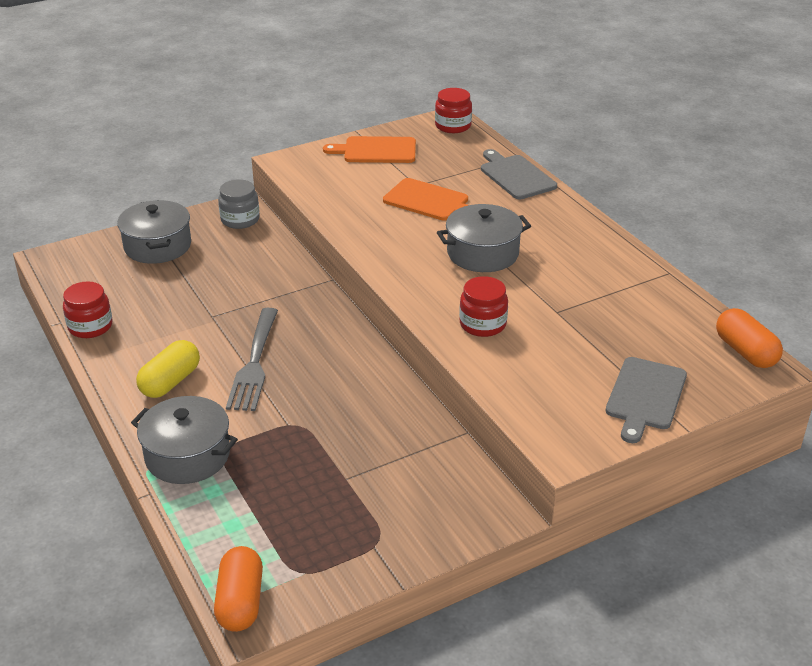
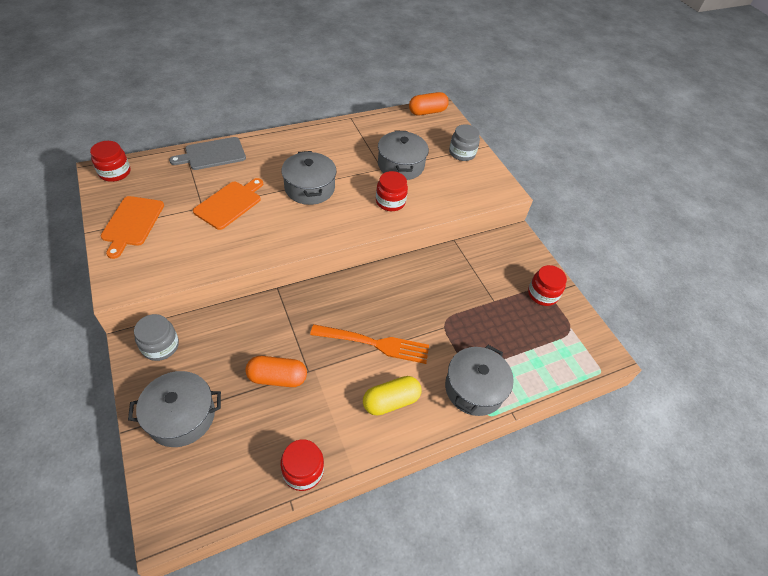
camera: 90 degrees left, 15 degrees up
yellow capsule [136,340,200,398] -> yellow capsule turned 60 degrees counterclockwise [363,376,421,416]
orange capsule [214,546,263,632] -> orange capsule moved to [245,356,307,387]
grey fork [226,308,278,411] -> orange fork [310,324,429,364]
grey cutting board [605,357,687,443] -> grey jar [449,124,480,161]
none -> grey pot [378,130,429,180]
none -> red jar [528,265,567,306]

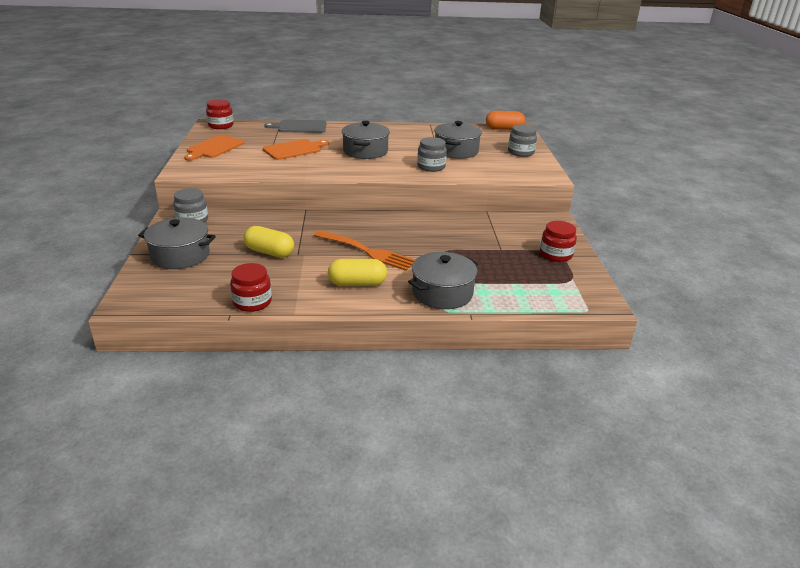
camera: 25 degrees right, 20 degrees down
orange capsule [245,356,307,387] -> yellow capsule [243,226,294,258]
red jar [376,171,408,211] -> grey jar [417,137,447,172]

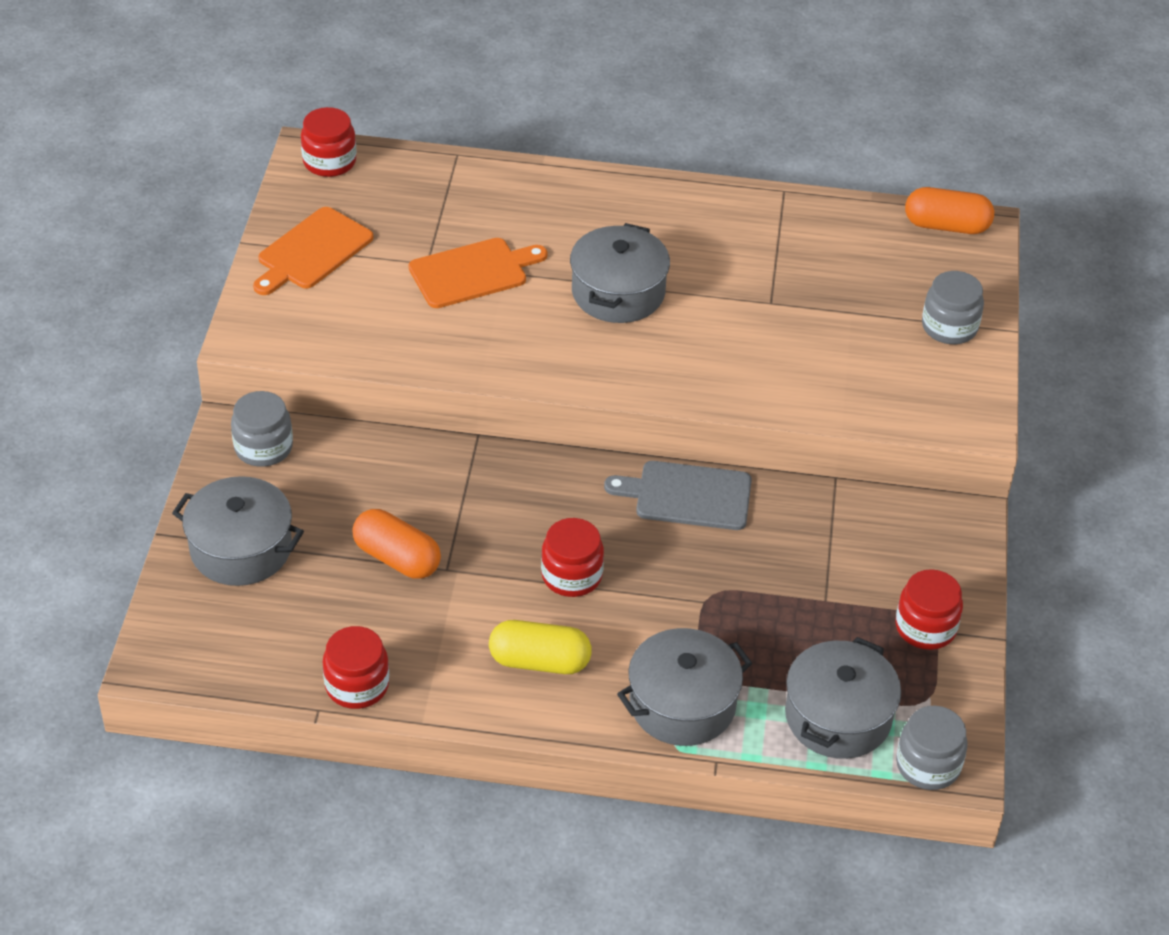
camera: 10 degrees right, 15 degrees up
yellow capsule [243,226,294,258] -> orange capsule [352,509,441,579]
grey cutting board [264,120,327,133] -> grey cutting board moved to [604,461,752,530]
orange fork [314,230,415,271] -> red jar [541,518,604,597]
grey jar [417,137,447,172] -> grey jar moved to [896,706,968,790]
grey pot [434,121,482,159] -> grey pot moved to [785,637,901,759]

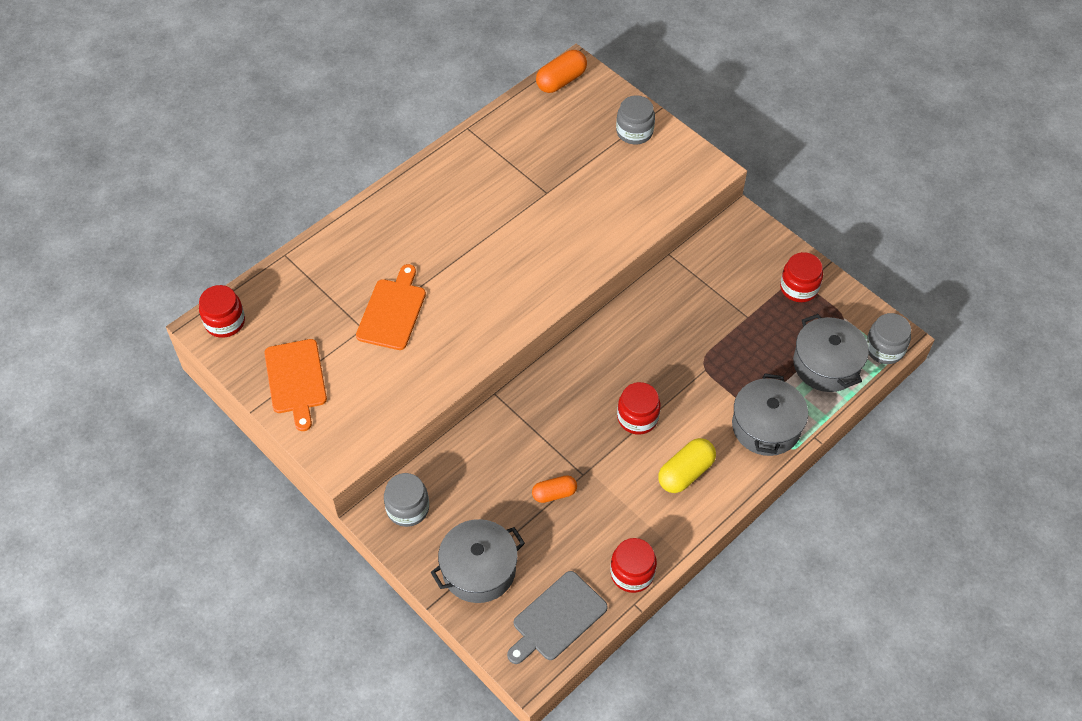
camera: 50 degrees left, 10 degrees up
orange capsule [352,509,441,579] -> orange capsule [532,475,577,503], size x0.66
grey pot [570,223,670,323] -> none
grey cutting board [604,461,752,530] -> grey cutting board moved to [507,571,608,664]

